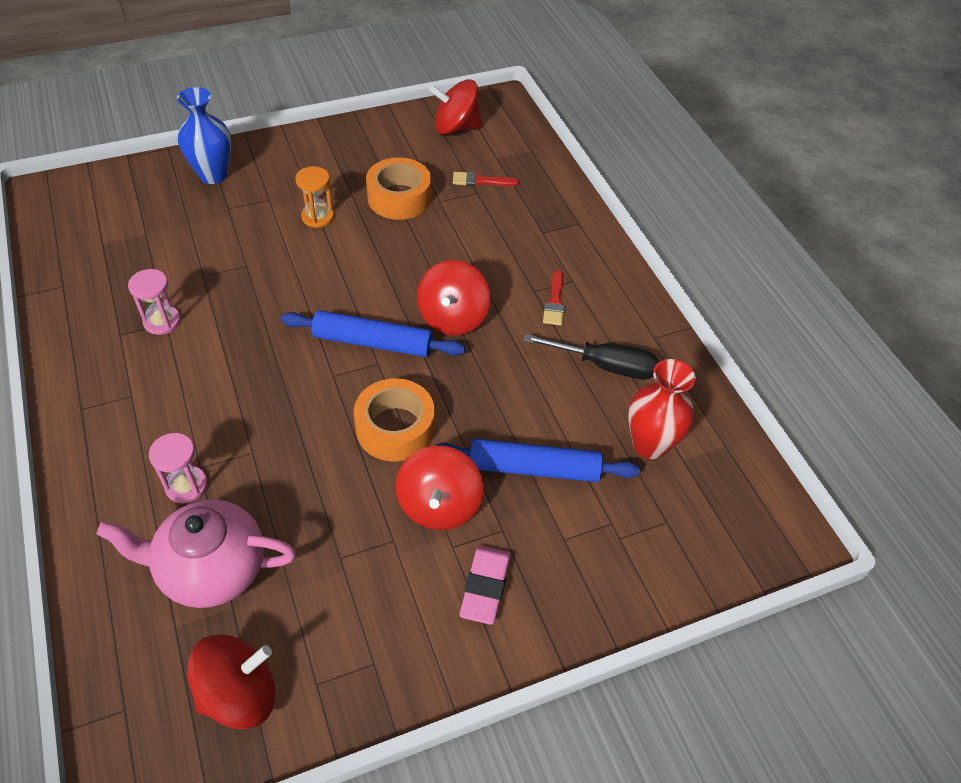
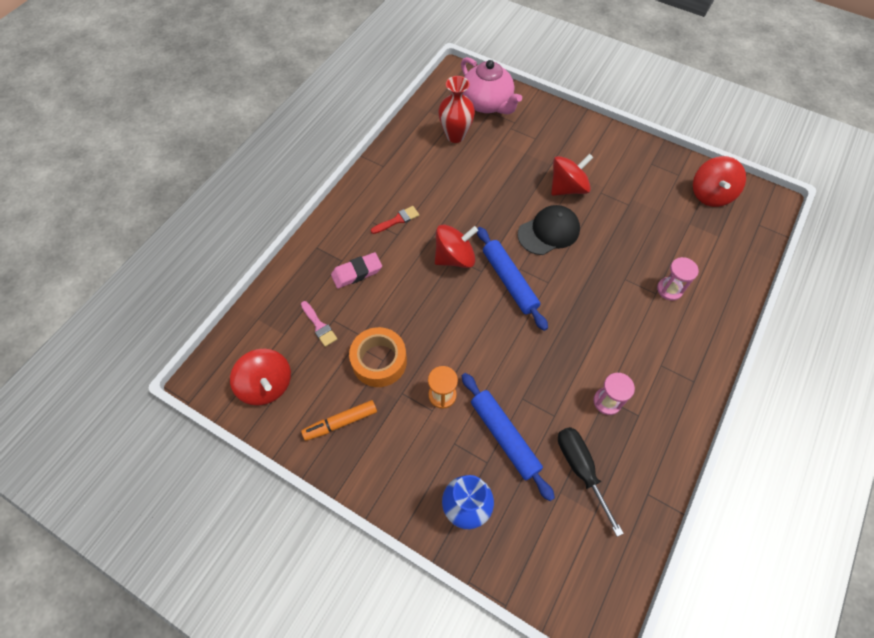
camera: 125 degrees left, 10 degrees up
pink teapot [96,500,296,608] -> pink teapot moved to [461,57,522,114]
red spinning top [187,634,275,729] -> red spinning top turned 105 degrees counterclockwise [693,156,746,207]
orange tape [354,378,435,462] -> black cap [518,205,580,255]
blue rolling pin [434,439,640,482] -> blue rolling pin moved to [462,373,555,501]
red brush [453,171,519,187] -> pink brush [301,301,337,347]
pink eraser [460,546,511,625] -> pink eraser moved to [331,252,382,289]
black screwdriver [523,334,658,380] -> black screwdriver moved to [558,427,624,537]
none -> orange marker [301,400,377,441]

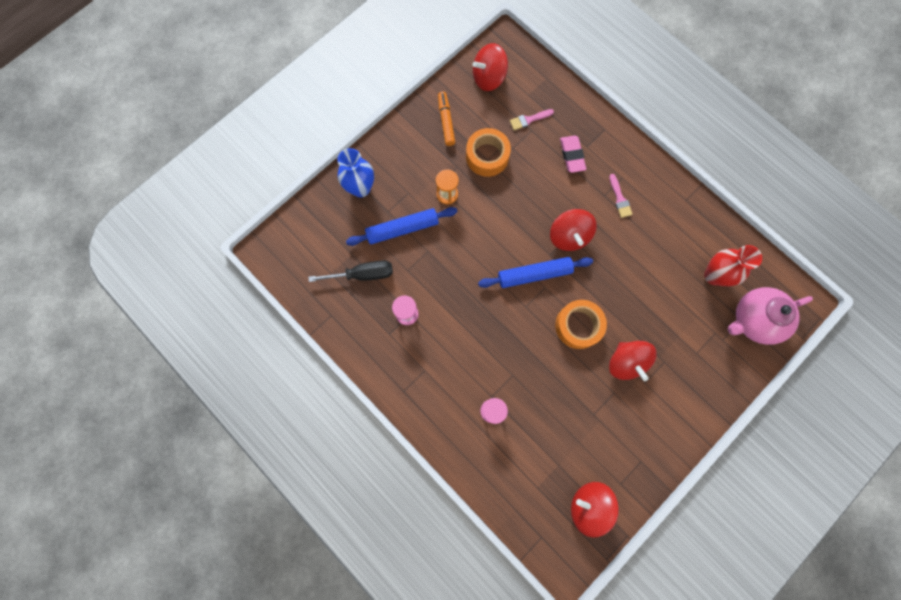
camera: 105 degrees right, 15 degrees up
red brush [371,206,419,234] -> pink brush [609,174,633,218]
black cap [518,205,580,255] -> orange tape [555,300,607,349]

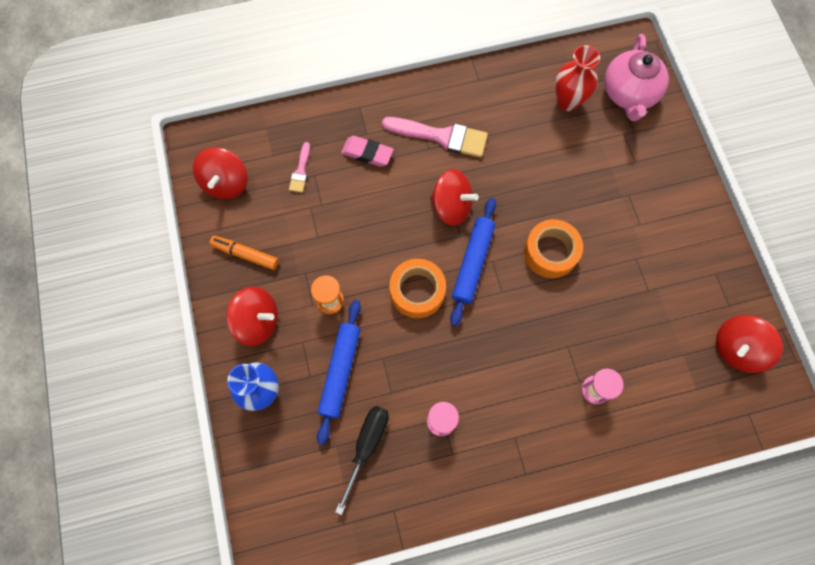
camera: 60 degrees left, 5 degrees down
orange tape [466,128,511,177] -> orange tape moved to [390,259,446,318]
pink brush [609,174,633,218] -> pink brush [382,117,488,158], size x1.95
red spinning top [609,341,657,381] -> red spinning top moved to [226,287,278,346]

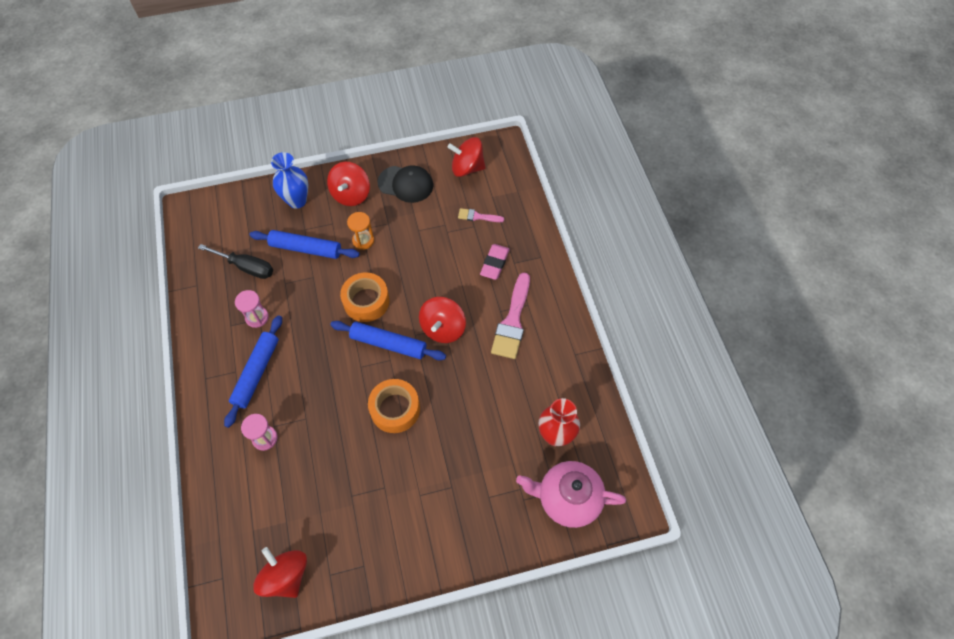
camera: 90 degrees right, 10 degrees down
orange marker [209,236,279,270] -> black cap [378,165,433,203]
none -> blue rolling pin [224,315,282,428]

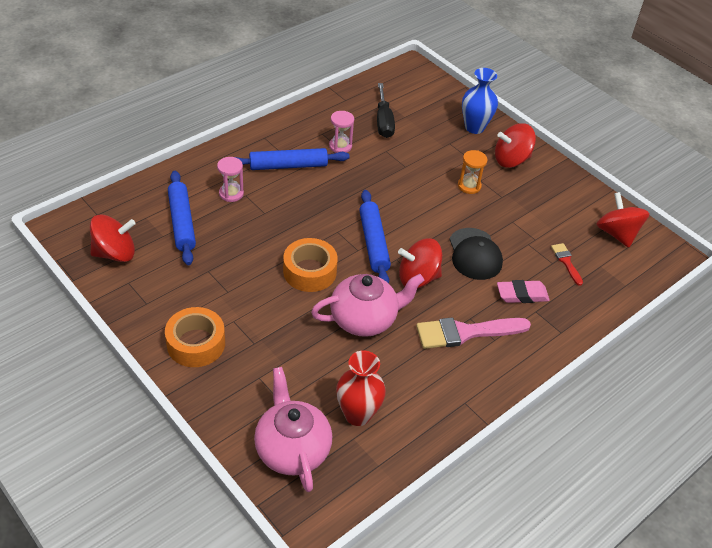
camera: 60 degrees right, 15 degrees down
blue rolling pin [250,230,360,259] -> blue rolling pin moved to [168,171,196,265]
red spinning top [253,547,307,598] -> red spinning top turned 45 degrees clockwise [90,215,136,262]
orange tape [340,273,390,322] -> orange tape moved to [165,307,225,367]
black cap [378,165,433,203] -> black cap moved to [449,228,503,280]
pink brush [458,208,504,222] -> red brush [551,243,583,286]
none -> pink teapot [311,274,424,337]

